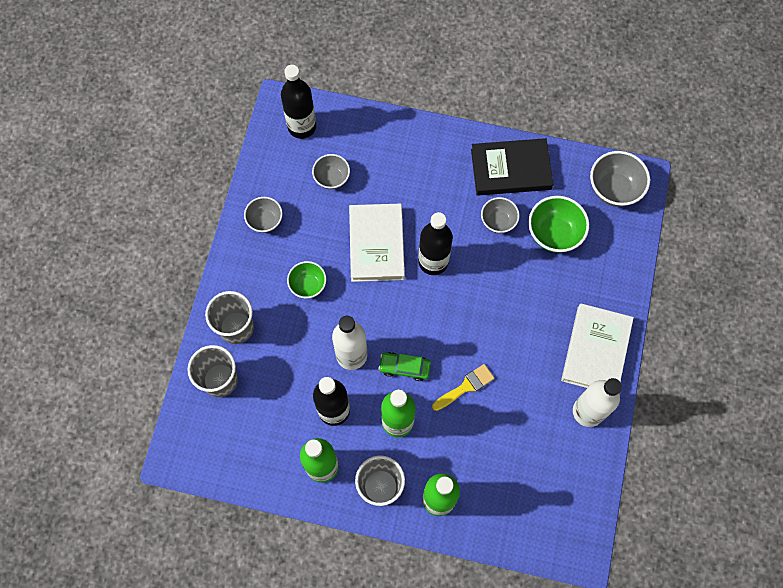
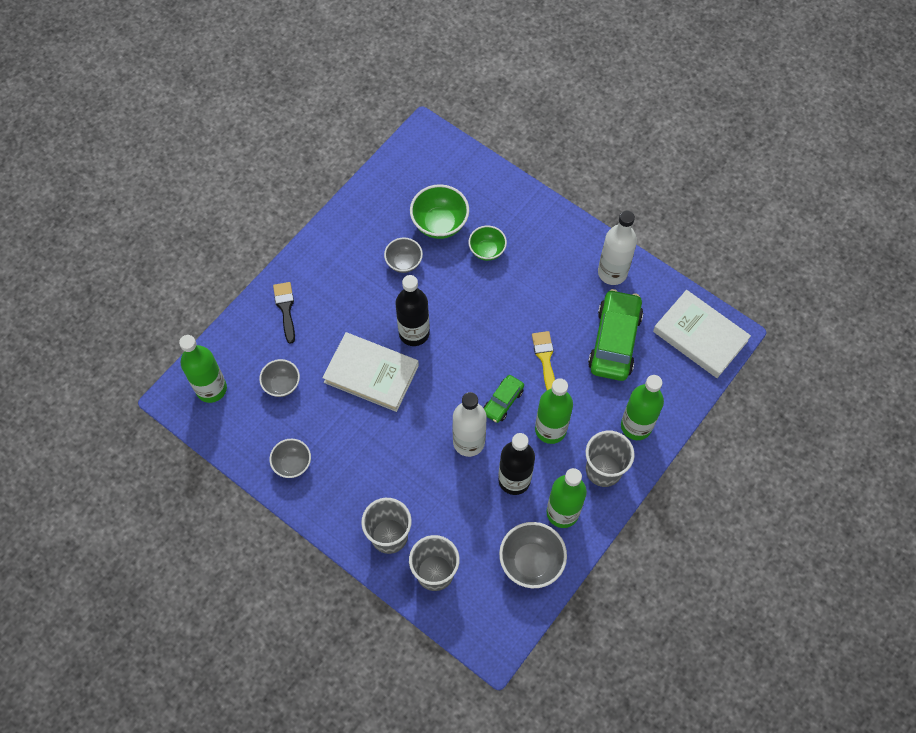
camera: 65 degrees left, 5 degrees down
black bottle [281,65,316,139] -> green bottle [179,335,227,403]
green bowl [287,261,326,298] -> green bowl moved to [469,226,507,261]
black book [471,138,553,196] -> none
white book [561,303,634,388] -> white book moved to [653,290,751,378]
grey bowl [590,151,650,207] -> grey bowl moved to [499,522,567,588]
none -> black brush [273,282,295,344]
none -> green car [588,289,643,381]

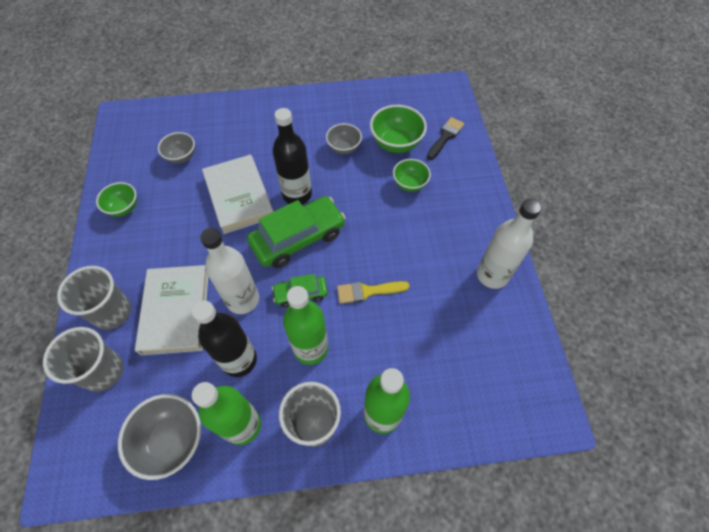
camera: 45 degrees right, 5 degrees down
green bottle [179,335,227,403] -> none
grey bowl [269,439,311,478] -> green bowl [96,182,137,217]
black brush [273,282,295,344] -> black brush moved to [427,117,464,160]
yellow brush [532,331,555,390] -> yellow brush turned 135 degrees counterclockwise [337,281,409,304]
green car [588,289,643,381] -> green car moved to [247,196,346,268]
white book [653,290,751,378] -> white book moved to [135,265,208,355]

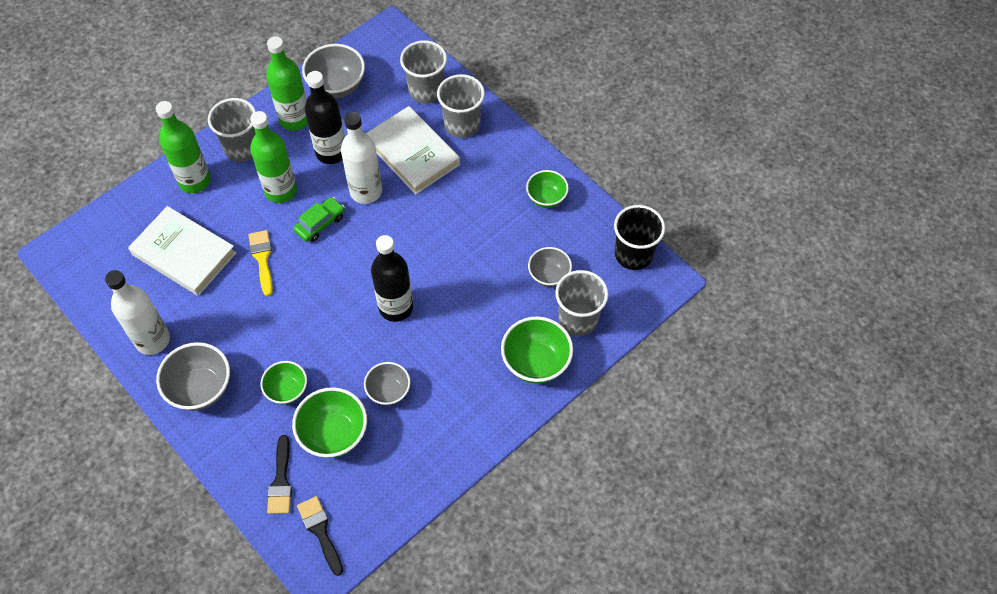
camera: 145 degrees right, 0 degrees up
white book [202,154,274,234] -> white book moved to [128,206,236,296]
green car [247,196,346,268] -> none
yellow brush [337,281,409,304] -> yellow brush turned 60 degrees counterclockwise [249,230,273,296]
none -> grey bowl [156,342,230,411]
none -> black brush [297,496,343,576]
none -> green bowl [501,316,573,383]
none -> grey cup [555,270,608,336]
none -> black cup [614,205,665,270]

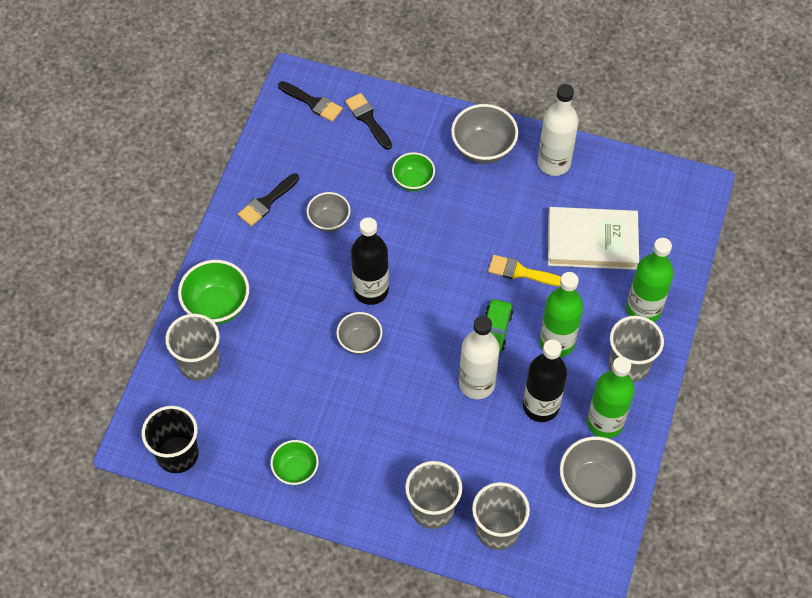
camera: 150 degrees right, 0 degrees up
yellow brush [249,230,273,296] -> yellow brush turned 150 degrees clockwise [488,255,561,286]
green bowl [292,387,367,458] -> none
white book [366,106,460,195] -> none
grey bowl [528,247,572,287] -> grey bowl moved to [336,312,383,354]
none -> black brush [238,173,299,226]

